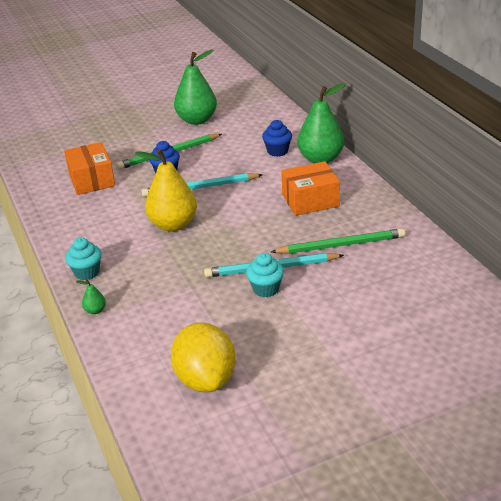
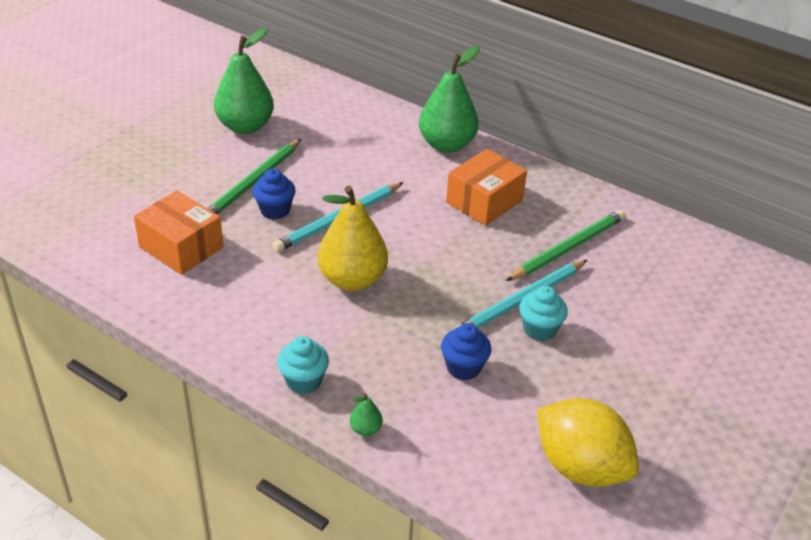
camera: 35 degrees left, 5 degrees up
blue cupcake [262,120,292,157] -> blue cupcake moved to [441,323,491,380]

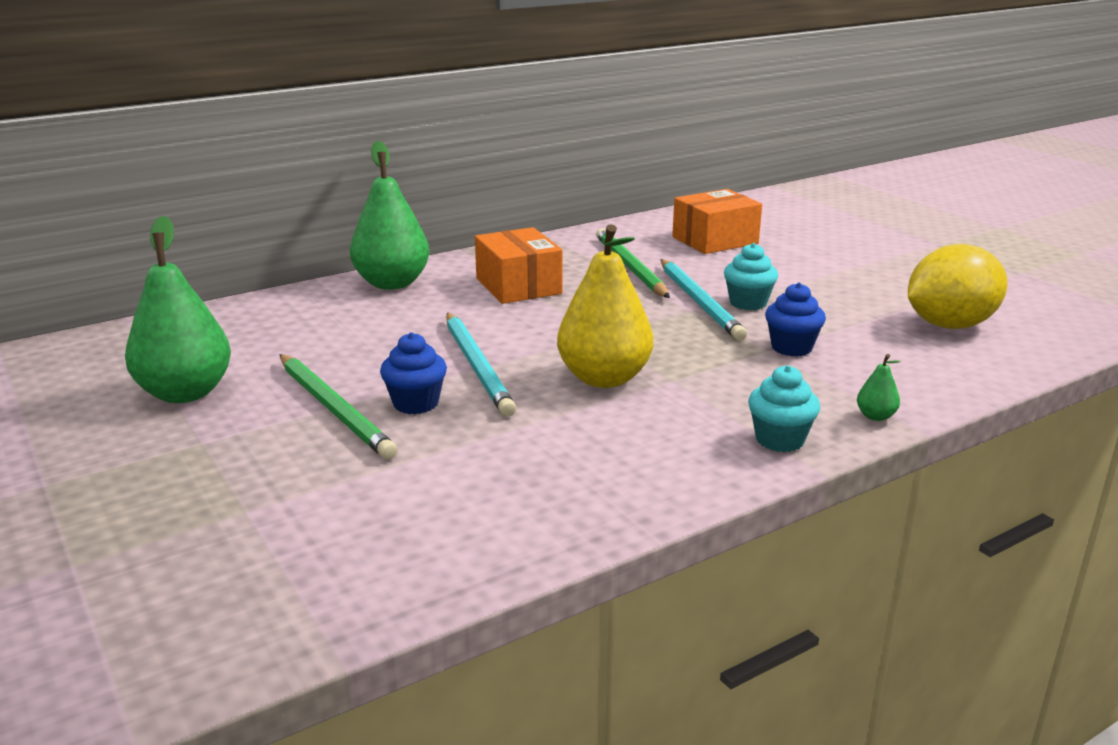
camera: 65 degrees left, 15 degrees down
orange box [134,191,224,275] -> orange box moved to [672,189,762,254]

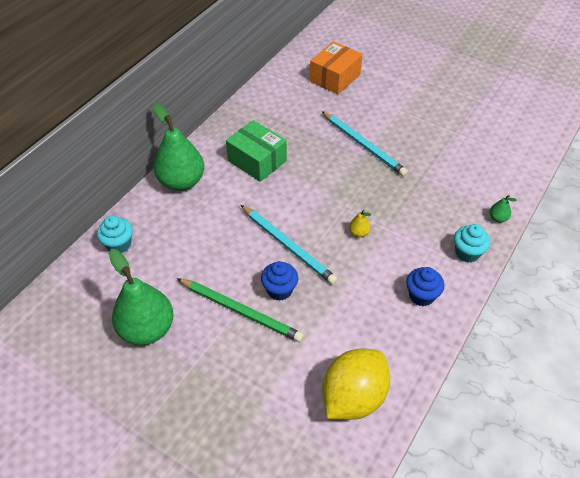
camera: 25 degrees left, 25 degrees up
orange box [475,227,563,304] -> green box [226,120,287,182]
yellow pear [557,224,653,388] -> yellow pear [349,210,371,237], size x0.40
green pencil [596,228,670,298] -> none
turquoise cupcake [724,243,778,310] -> turquoise cupcake moved to [97,216,133,253]
blue cupcake [765,283,826,356] -> blue cupcake moved to [406,267,445,306]
yellow lemon [908,244,1007,329] -> yellow lemon moved to [322,349,390,420]

